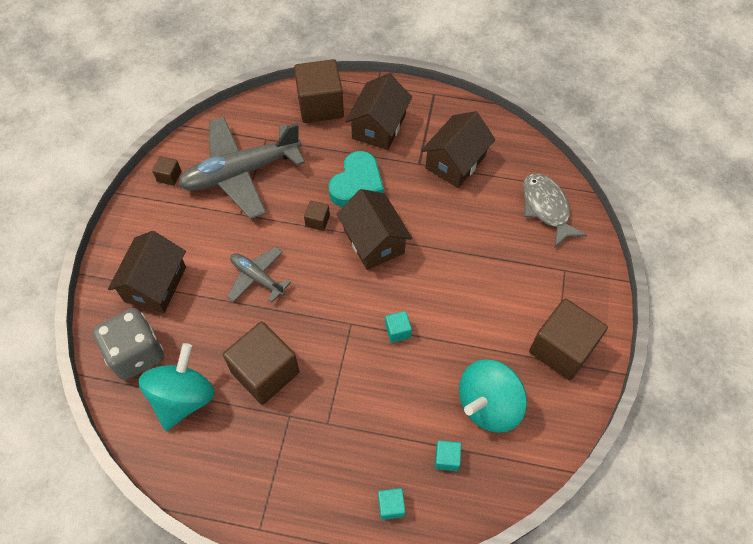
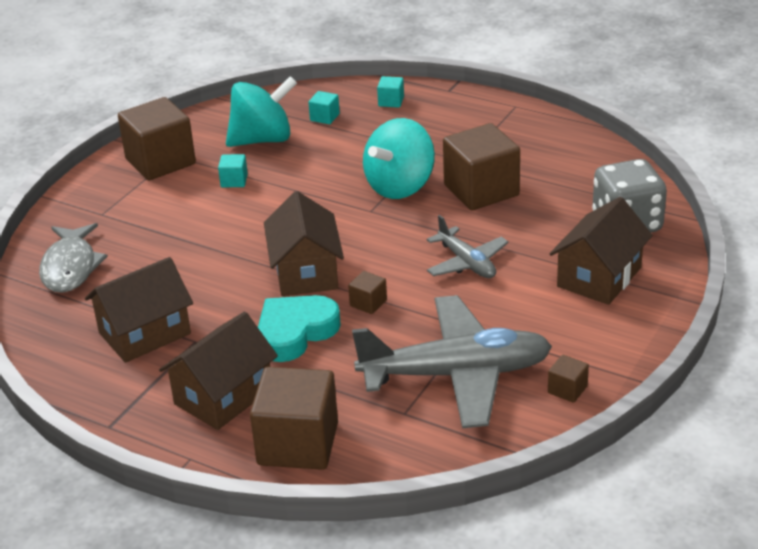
camera: 160 degrees left, 25 degrees down
turquoise spinning top [138,343,215,431] -> turquoise spinning top moved to [363,118,435,199]
turquoise cube [385,311,412,343] -> turquoise cube moved to [218,154,248,187]

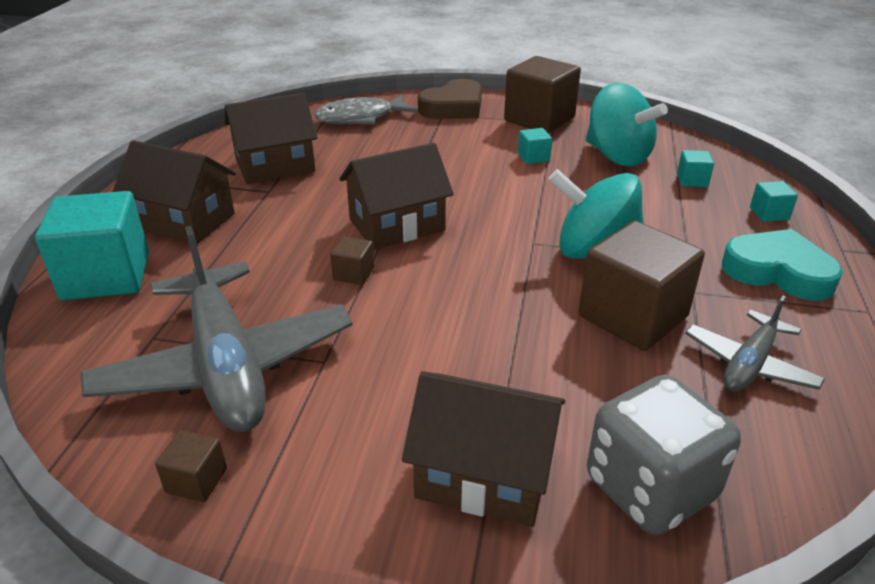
camera: 70 degrees right, 0 degrees up
brown house [85,257,193,363] -> brown house turned 60 degrees counterclockwise [225,93,317,184]
brown cube [250,367,338,470] -> turquoise cube [35,191,149,300]
turquoise heart [258,295,341,362] -> turquoise heart moved to [722,229,843,301]
grey plane [426,215,509,278] -> grey plane moved to [685,296,825,392]
none -> brown heart [418,79,482,119]

